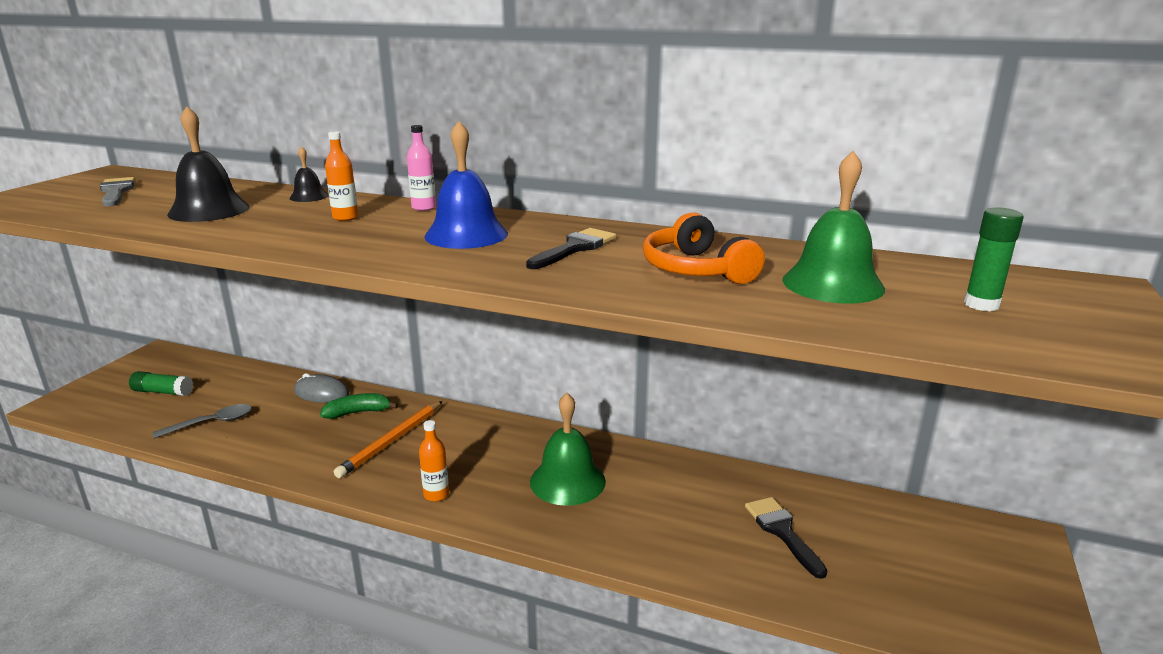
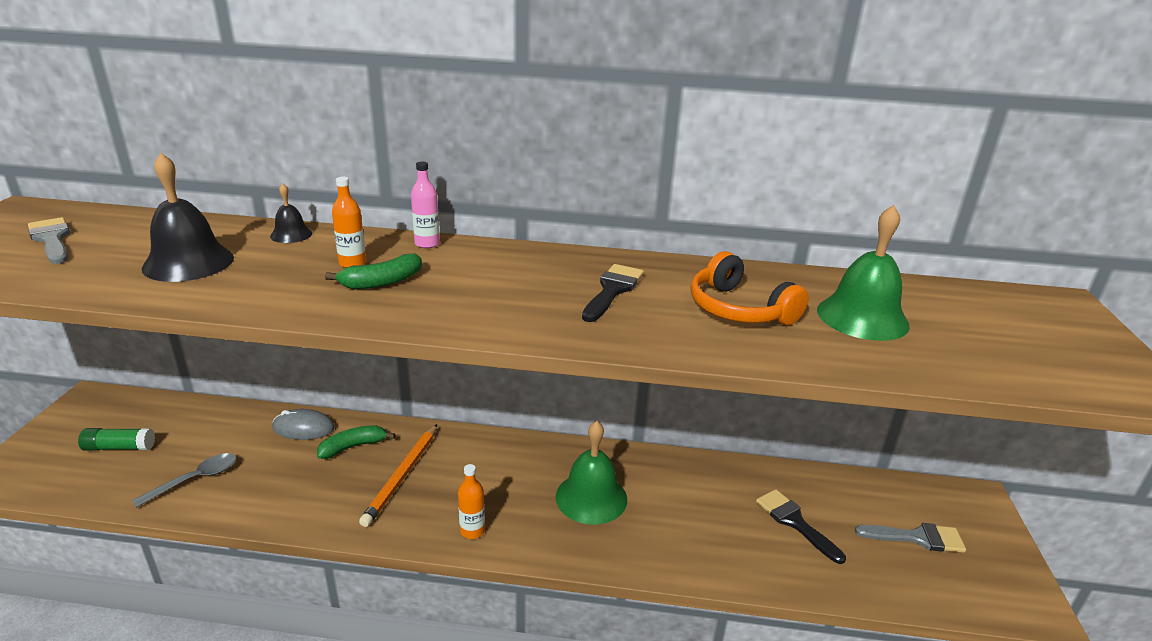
camera: 15 degrees left, 5 degrees up
blue bell [424,121,508,249] -> none
green glue stick [964,208,1024,311] -> none
none -> green banana [325,253,422,290]
none -> grey brush [855,523,966,553]

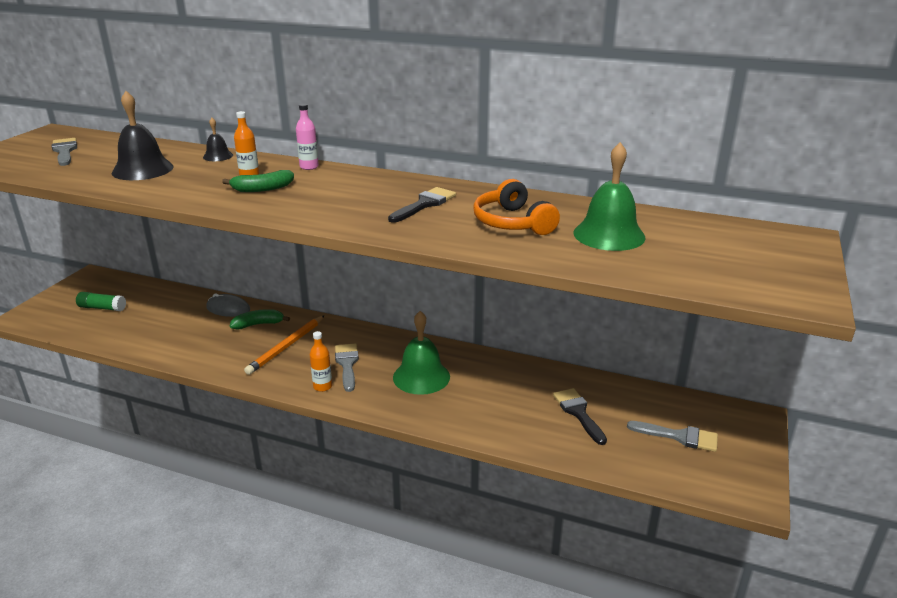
camera: 15 degrees right, 0 degrees up
grey spoon [132,453,237,508] -> none
none -> grey brush [335,343,359,392]

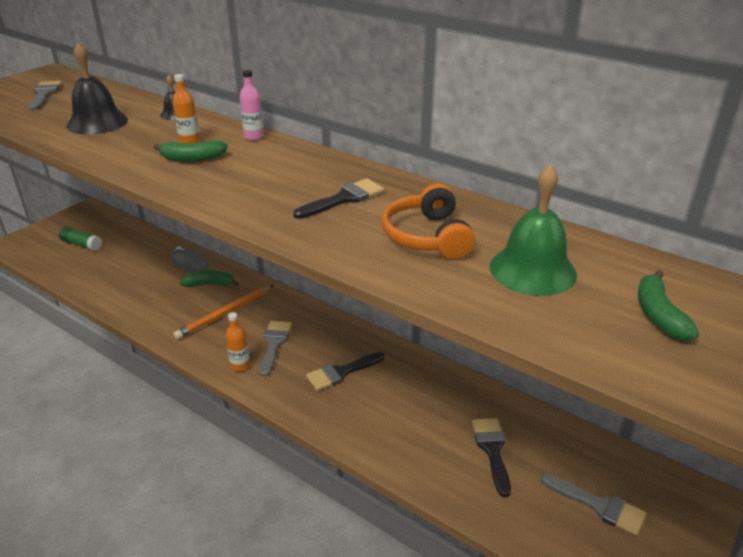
camera: 15 degrees right, 5 degrees up
green bell [393,311,450,395] -> black brush [306,352,385,391]
none -> green banana [638,270,699,341]

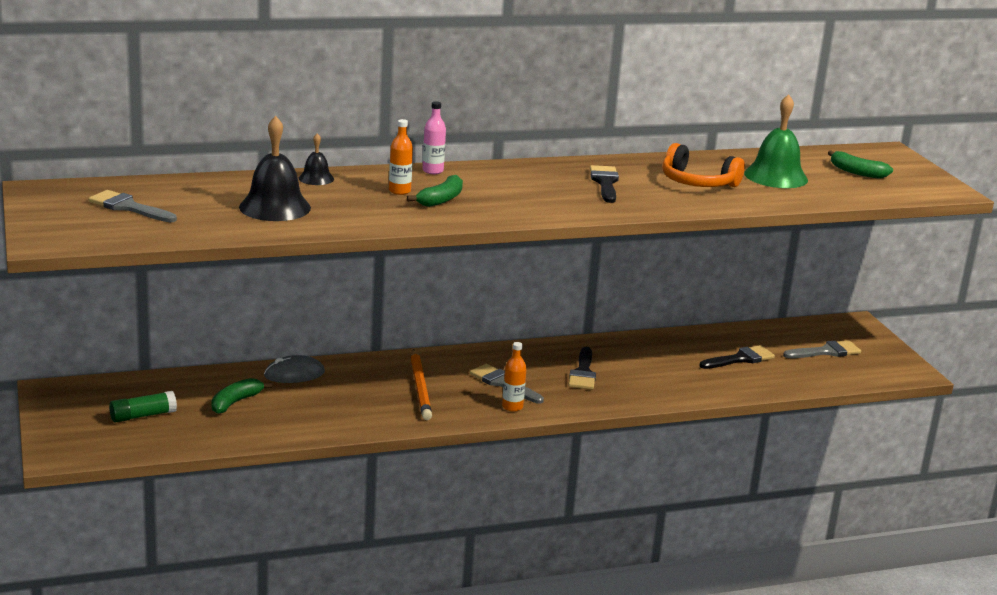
camera: 55 degrees left, 10 degrees down
green banana [180,270,239,287] -> green banana moved to [211,378,272,414]
black brush [472,418,511,497] -> black brush turned 120 degrees clockwise [699,345,775,369]

